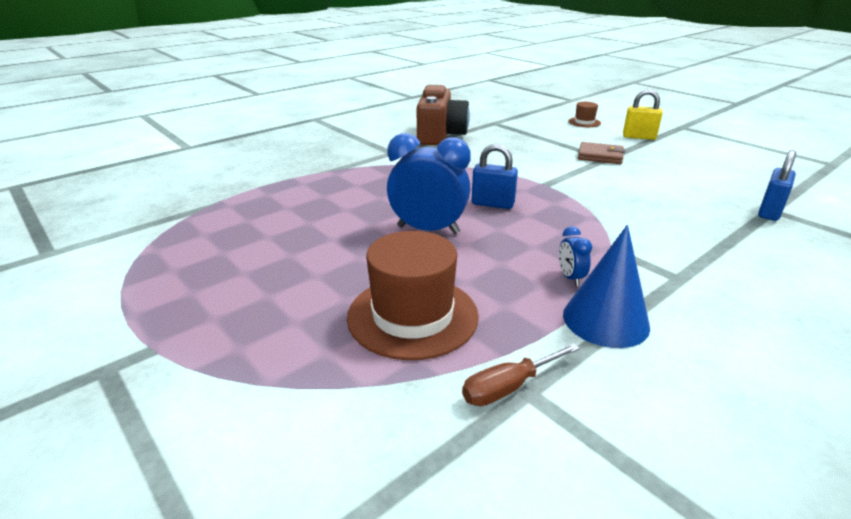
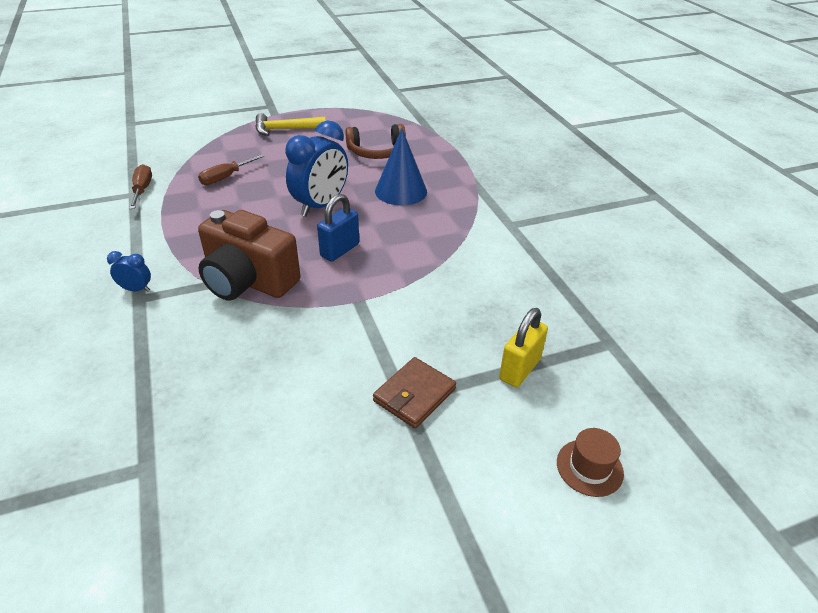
camera: 110 degrees right, 10 degrees up
brown hat [347,231,479,360] -> brown screwdriver [198,154,264,185]
brown camera [417,85,470,145] -> brown camera moved to [198,210,301,300]
blue clock [559,226,592,286] -> blue clock moved to [107,251,151,292]
blue cone [563,225,650,348] -> blue cone moved to [375,128,427,205]
yellow padlock [623,89,662,140] -> yellow padlock moved to [499,308,548,387]
blue padlock [758,150,796,221] -> none
none -> yellow hammer [255,113,325,136]
none -> brown headphones [345,124,406,159]

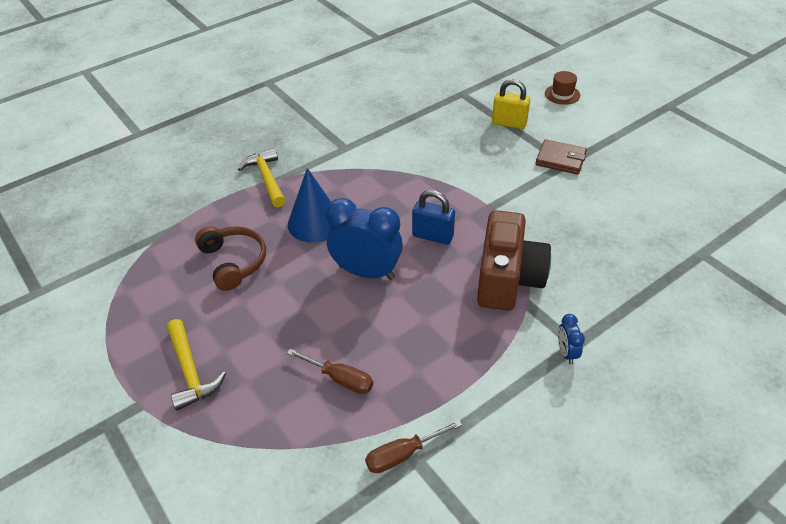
camera: 105 degrees left, 5 degrees up
none -> yellow hammer [238,148,286,207]

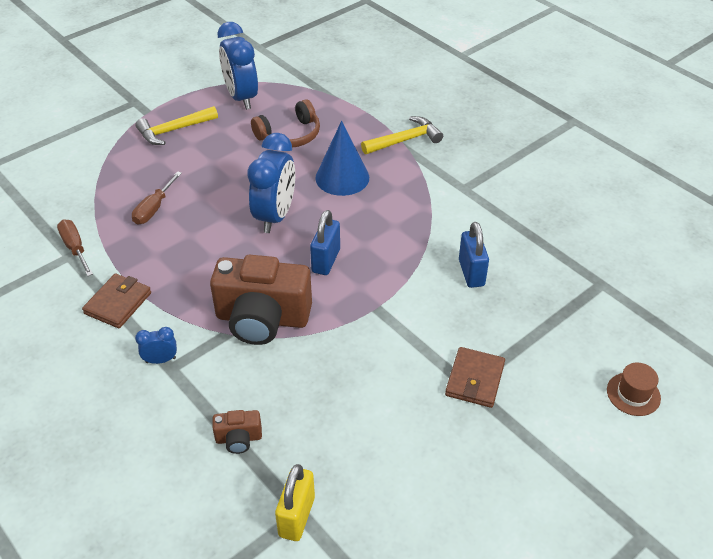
camera: 85 degrees right, 0 degrees up
yellow padlock [492,79,530,129] -> yellow padlock moved to [275,464,315,541]
none -> brown wallet [82,274,151,328]
none -> brown camera [213,410,262,454]
none -> blue clock [218,22,258,110]
none -> blue padlock [459,222,489,288]

